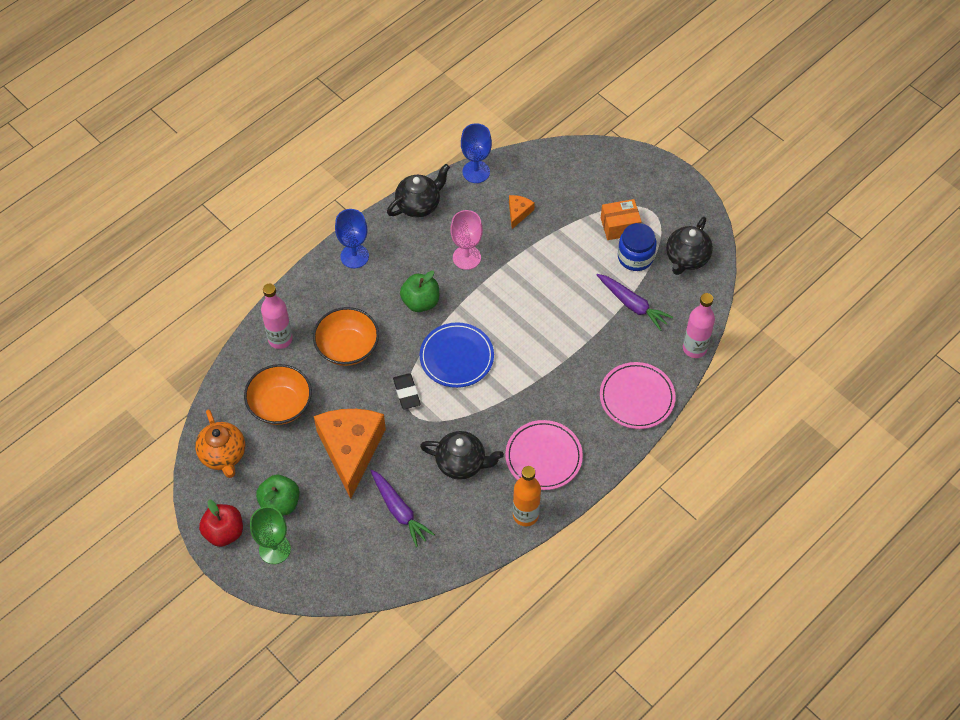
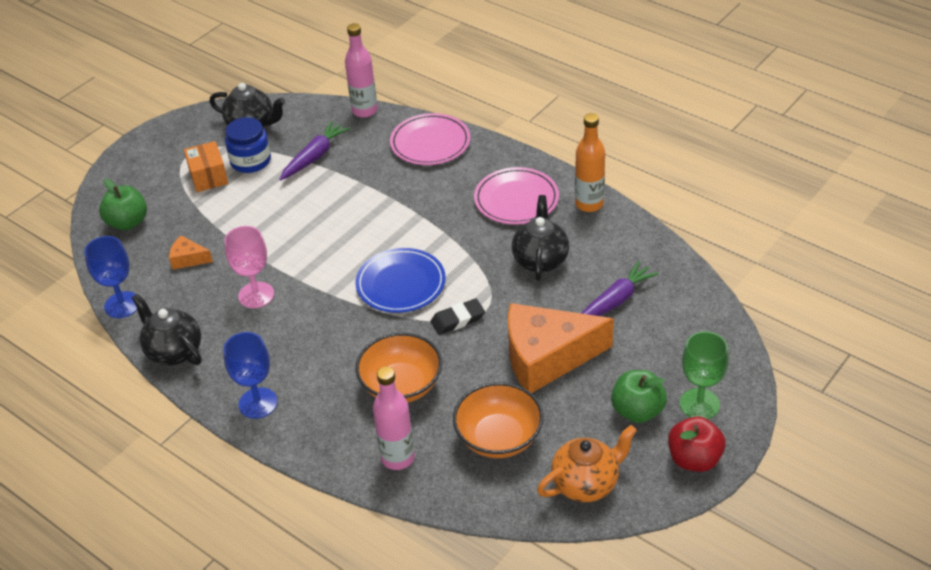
camera: 95 degrees left, 15 degrees down
green apple [400,271,439,312] -> green apple moved to [99,179,147,230]

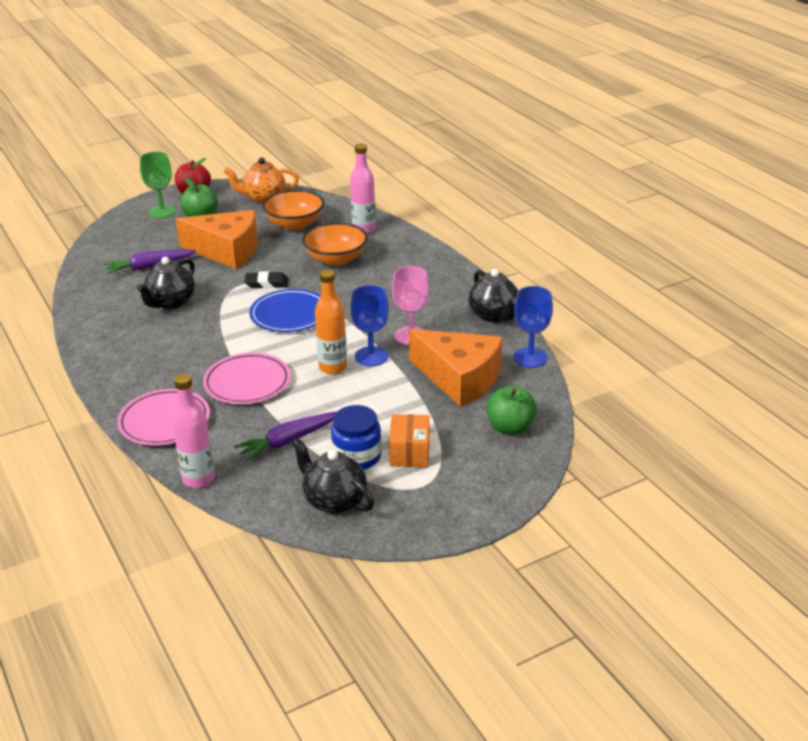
camera: 160 degrees left, 10 degrees down
orange cheese [169,235,213,270] -> orange cheese [409,329,503,407], size x2.35
blue goblet [223,332,278,419] -> blue goblet moved to [351,285,389,366]
pink plate [474,167,559,225] -> pink plate moved to [203,353,291,404]
orange bottle [575,113,605,212] -> orange bottle moved to [315,269,347,374]

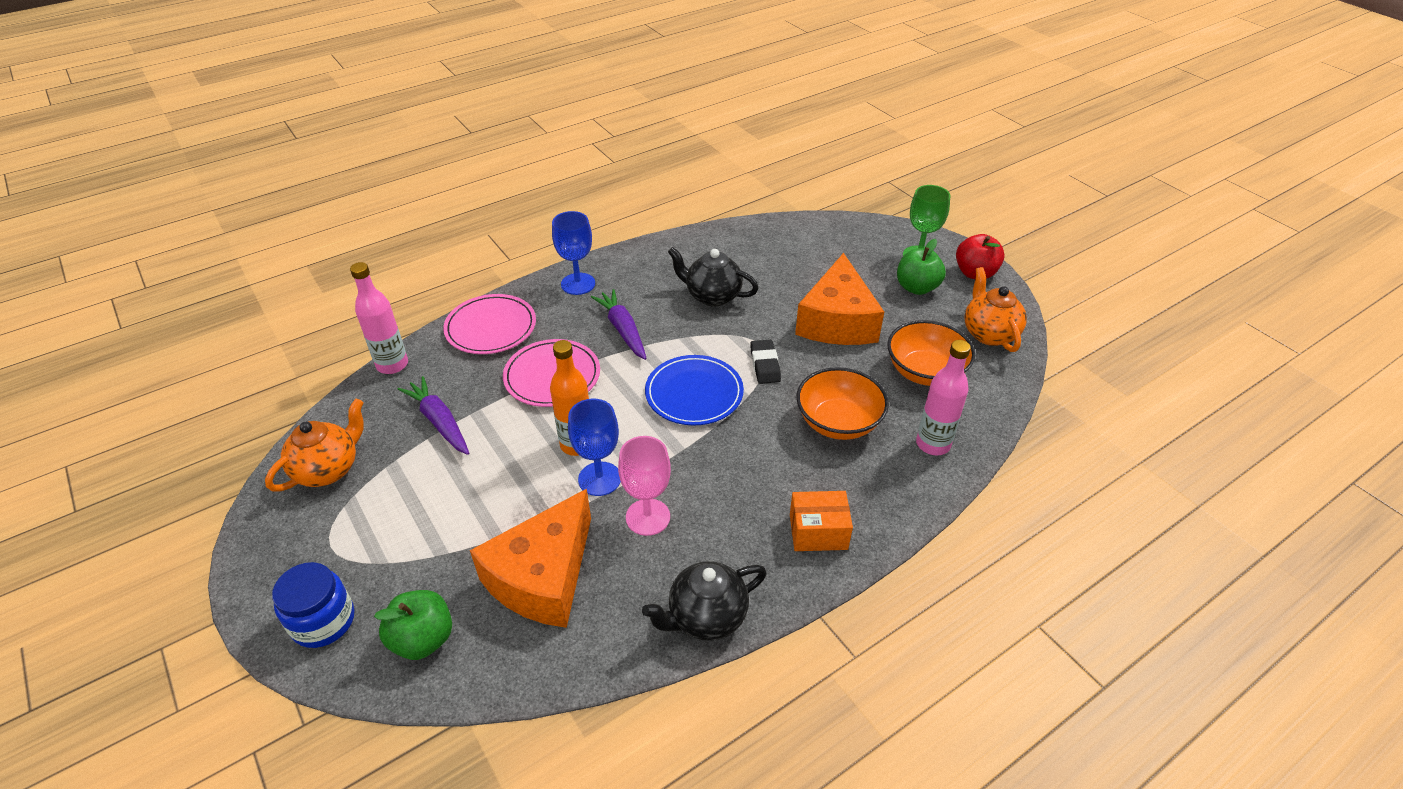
camera: 85 degrees right, 10 degrees up
purple carrot [104,249,196,274] -> purple carrot moved to [591,289,647,360]
black teapot [292,438,374,514] -> orange teapot [265,399,364,491]
blue jar [331,405,382,470] -> blue jar moved to [272,562,354,648]
orange box [389,414,429,467] -> orange box moved to [790,491,853,551]
blue goblet [513,286,553,367] -> blue goblet moved to [552,211,595,295]

